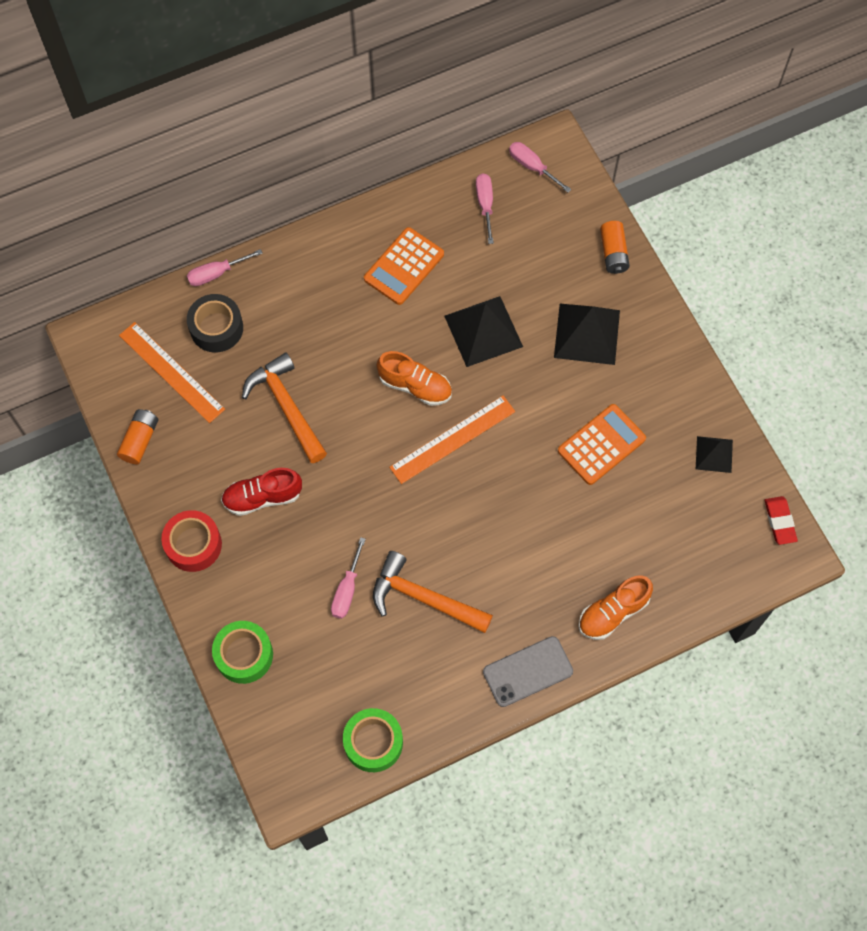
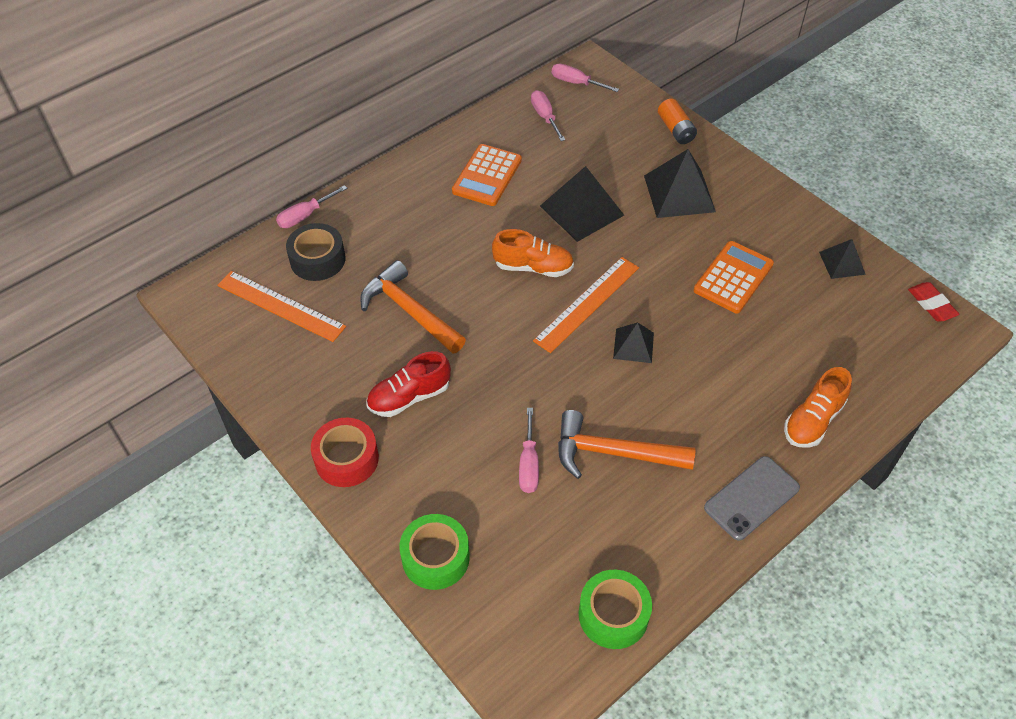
camera: 15 degrees left, 15 degrees down
orange battery [117,409,158,464] -> none
none -> black pyramid [613,322,654,363]

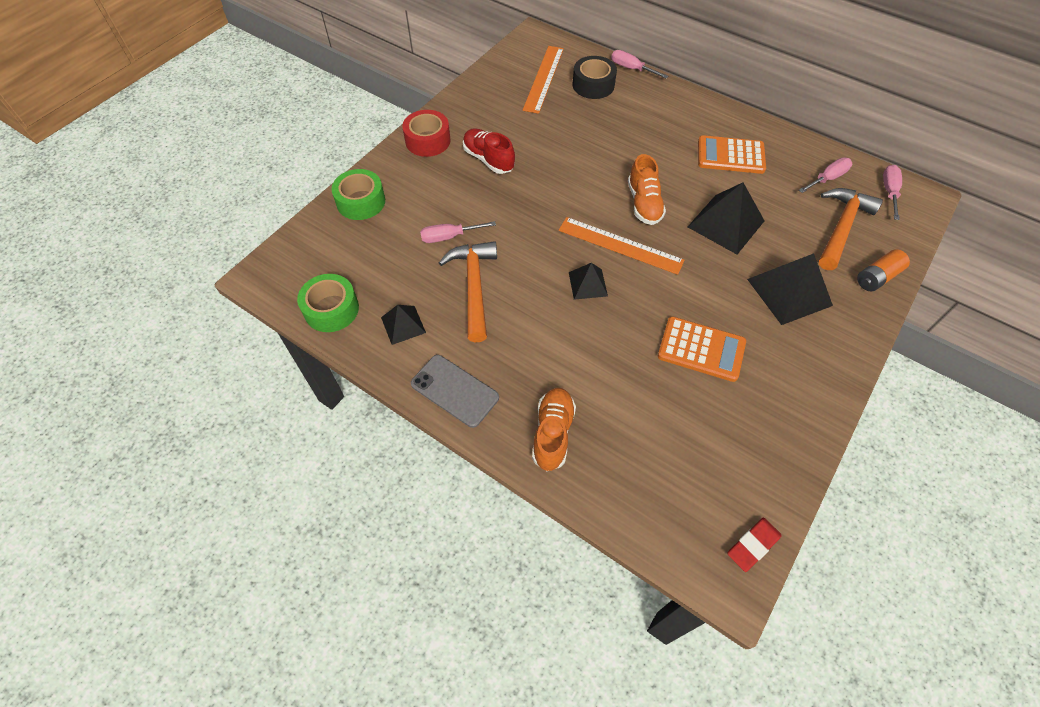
camera: 75 degrees right, 5 degrees up
orange hammer [360,260,466,354] -> orange hammer moved to [819,188,883,270]
orange shoe [784,367,852,448] -> orange shoe turned 75 degrees clockwise [532,388,576,471]
black pyramid [819,239,866,279] -> black pyramid moved to [381,305,426,345]

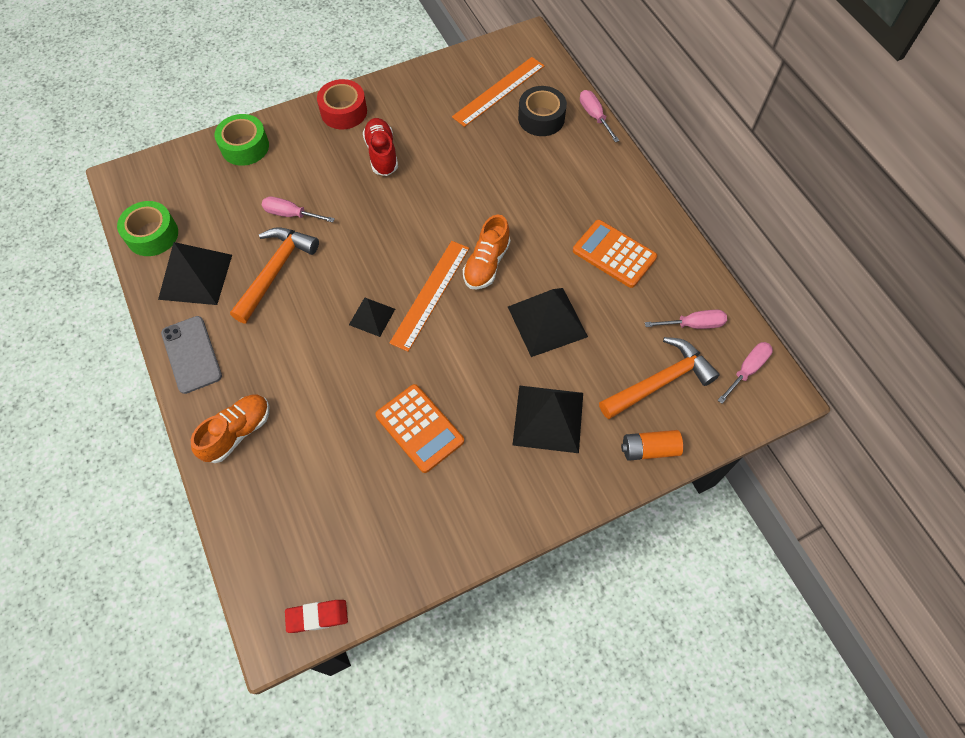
camera: 30 degrees right, 5 degrees up
black pyramid [381,305,426,345] -> black pyramid [158,242,232,305], size x1.76
orange ruler [559,217,685,275] -> orange ruler turned 60 degrees clockwise [390,241,470,352]

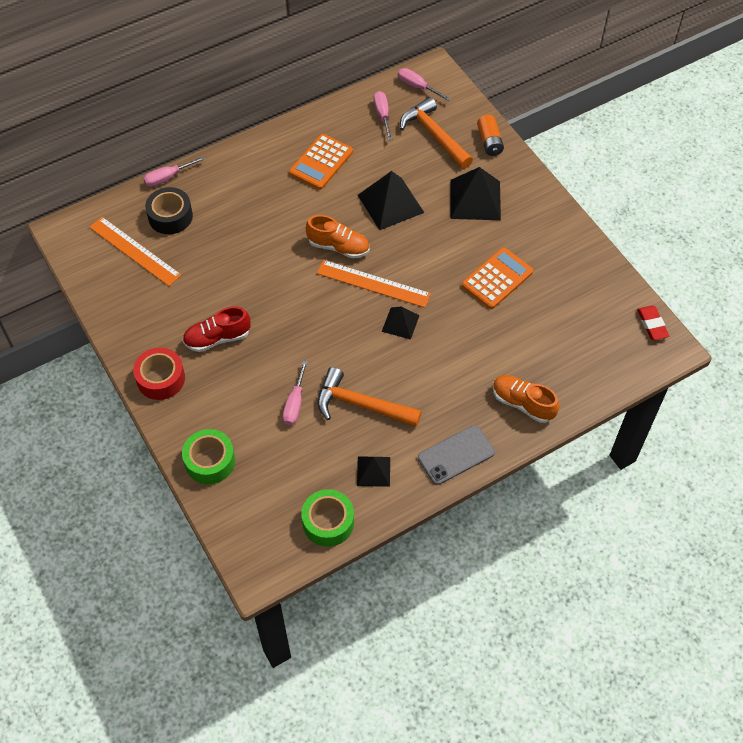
camera: 95 degrees left, 5 degrees down
black pyramid [158,242,232,305] -> black pyramid [357,456,390,487], size x0.57

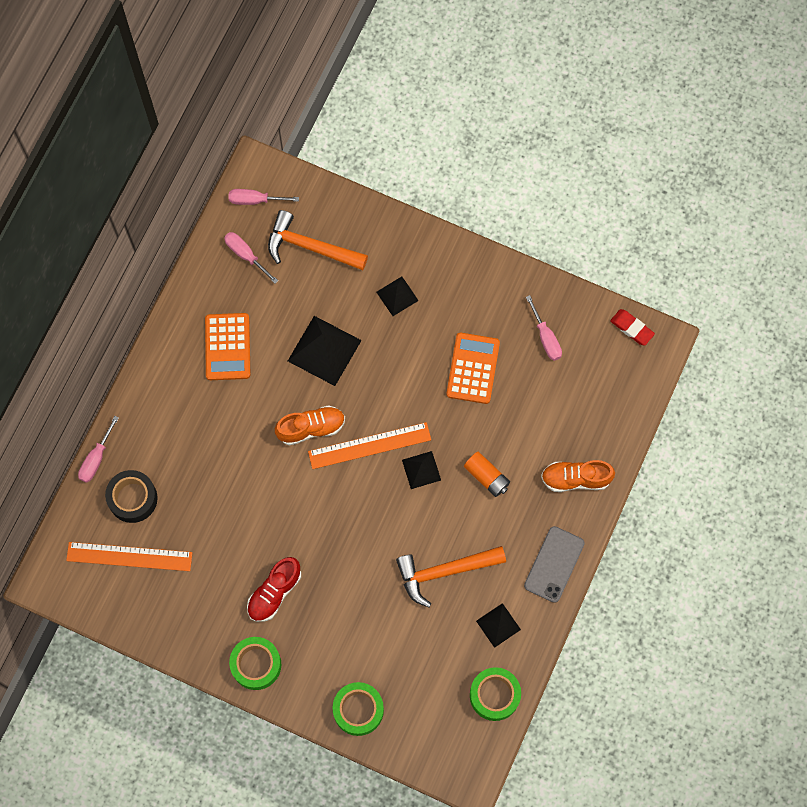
camera: 35 degrees left, 15 degrees up
red tape [133,347,185,400] -> green tape [229,637,281,690]
pink screwdriver [283,360,308,425] -> pink screwdriver moved to [526,295,562,361]
black pyramid [450,167,501,220] -> black pyramid [377,277,419,316], size x0.57
orange battery [477,115,504,156] -> orange battery moved to [464,452,510,497]

